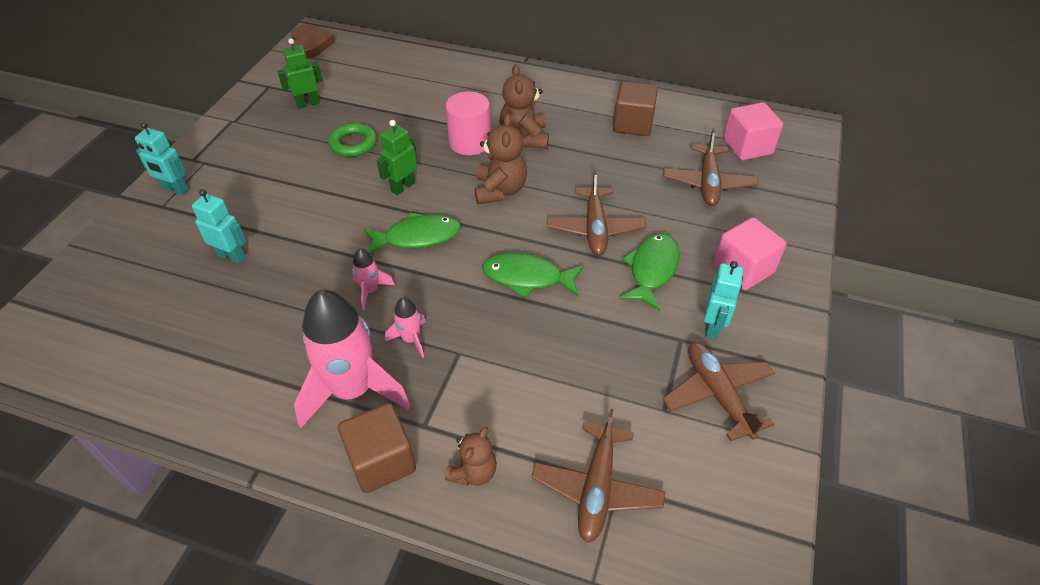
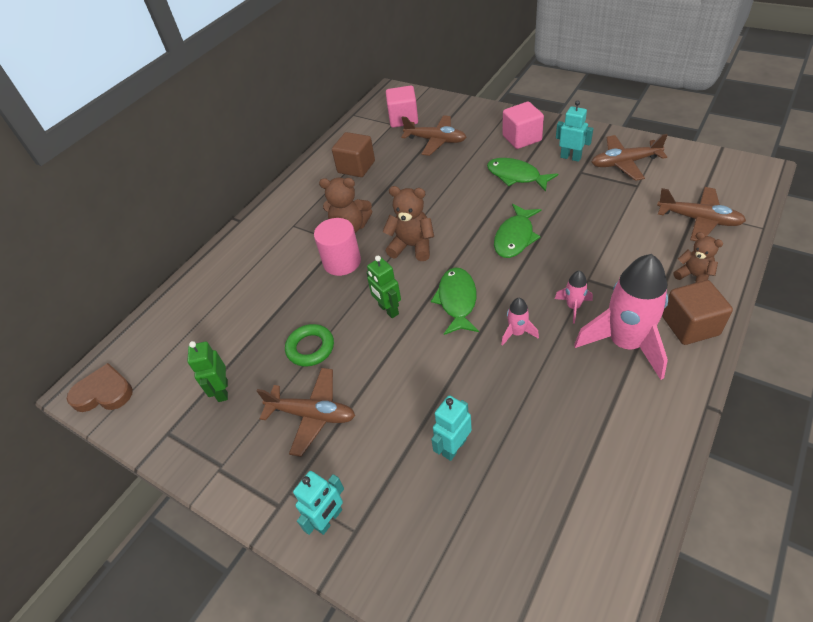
camera: 70 degrees left, 0 degrees up
brown plane [547,170,647,256] -> brown plane moved to [257,368,355,457]

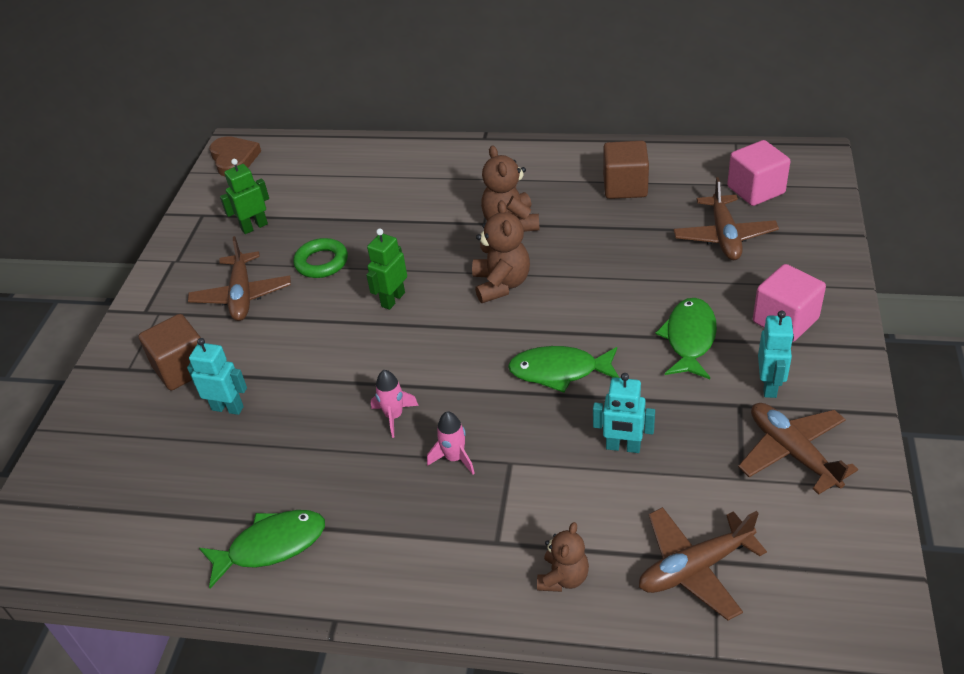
camera: 65 degrees right, 5 degrees down
turquoise robot [293,471,344,535] -> turquoise robot moved to [593,373,655,453]
pink cylinder [314,218,361,276] -> none
green fish [431,267,479,335] -> green fish moved to [199,510,325,588]
pink rocket [574,254,668,380] -> none
brown plane [657,187,746,241] -> brown plane turned 60 degrees clockwise [639,507,767,620]
brown cube [662,280,733,345] -> brown cube moved to [139,314,201,390]

